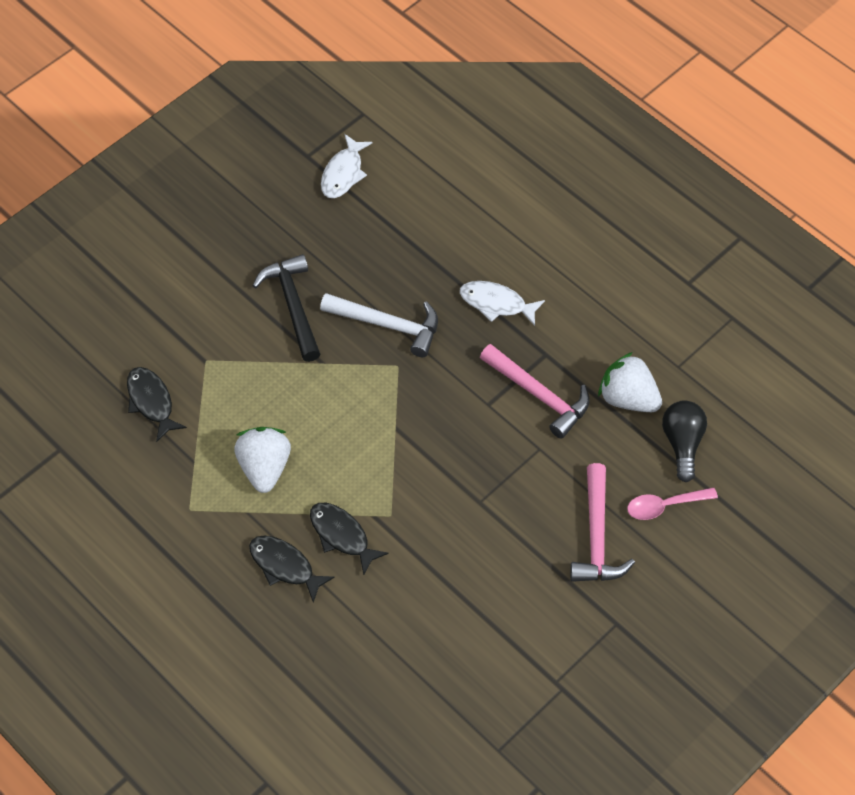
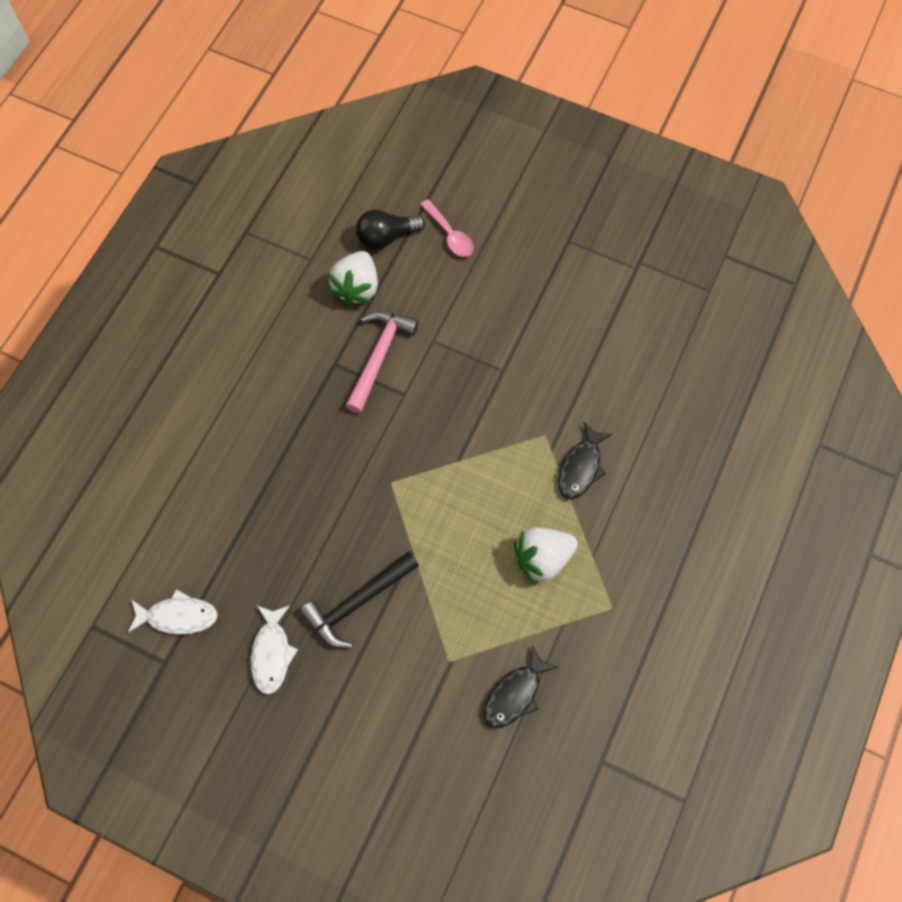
camera: 110 degrees left, 10 degrees up
black fish [249,535,335,603] -> none
white hammer [320,293,438,357] -> none
white fish [460,281,545,326] -> white fish moved to [251,605,298,695]
pink hammer [570,463,635,582] -> none

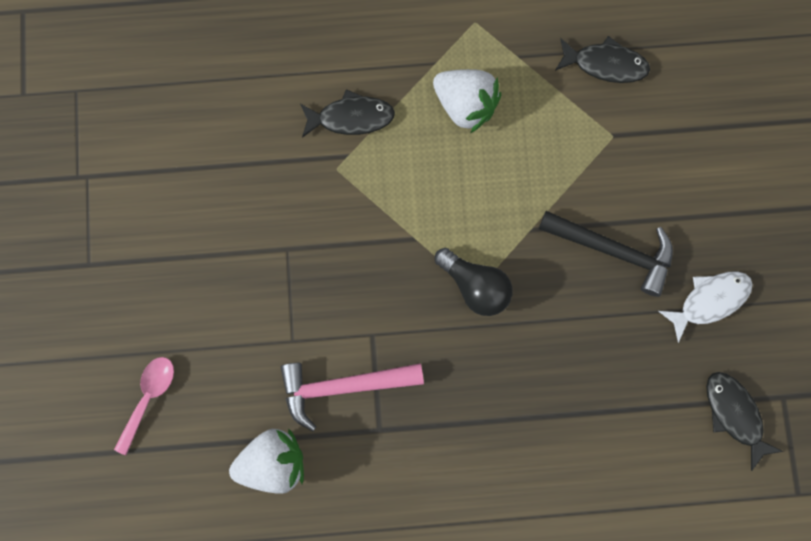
camera: 120 degrees left, 10 degrees up
white fish [128,589,218,634] -> black fish [706,372,784,471]
black light bulb [356,210,425,249] -> black light bulb moved to [435,248,512,316]

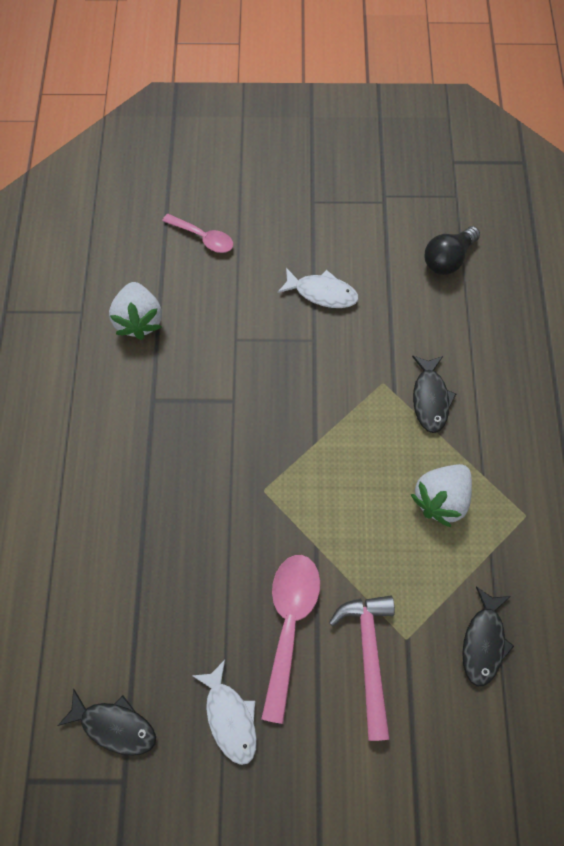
camera: 95 degrees right, 10 degrees down
pink hammer [281,363,424,431] -> pink hammer moved to [329,596,395,741]
black light bulb [435,248,512,316] -> black light bulb moved to [424,226,480,275]
black hammer [539,211,673,297] -> pink spoon [261,555,320,724]
black fish [706,372,784,471] -> black fish turned 45 degrees clockwise [57,689,156,756]
none -> white fish [277,268,359,308]

